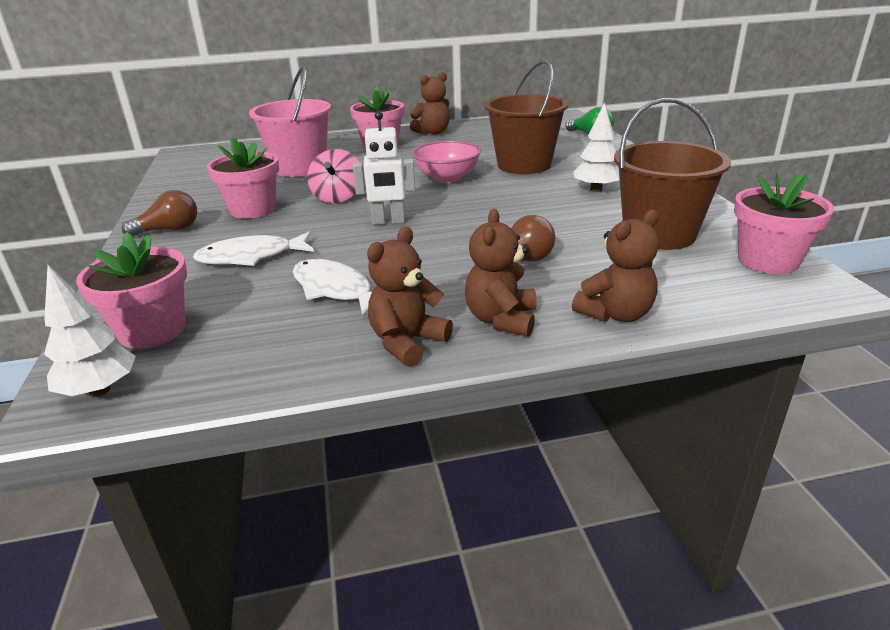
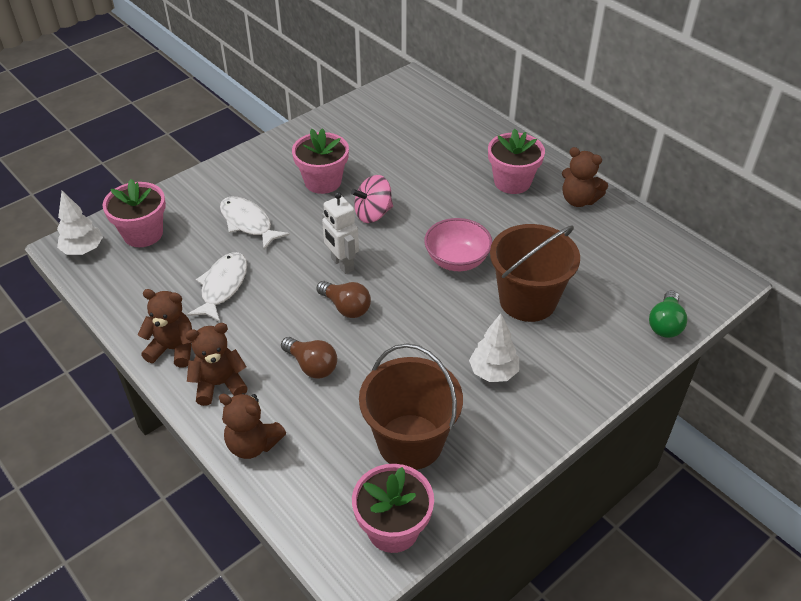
camera: 60 degrees right, 15 degrees up
brown light bulb [122,190,197,237] -> brown light bulb moved to [316,281,371,318]
pink bucket [249,66,331,177] -> none

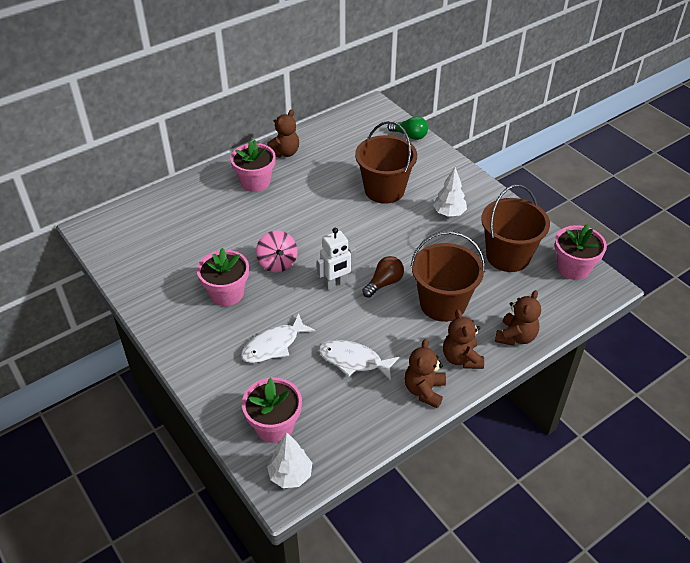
camera: 85 degrees left, 0 degrees up
brown light bulb [281,337,337,379] -> brown bucket [411,231,485,322]
pink bowl [424,218,492,271] -> none

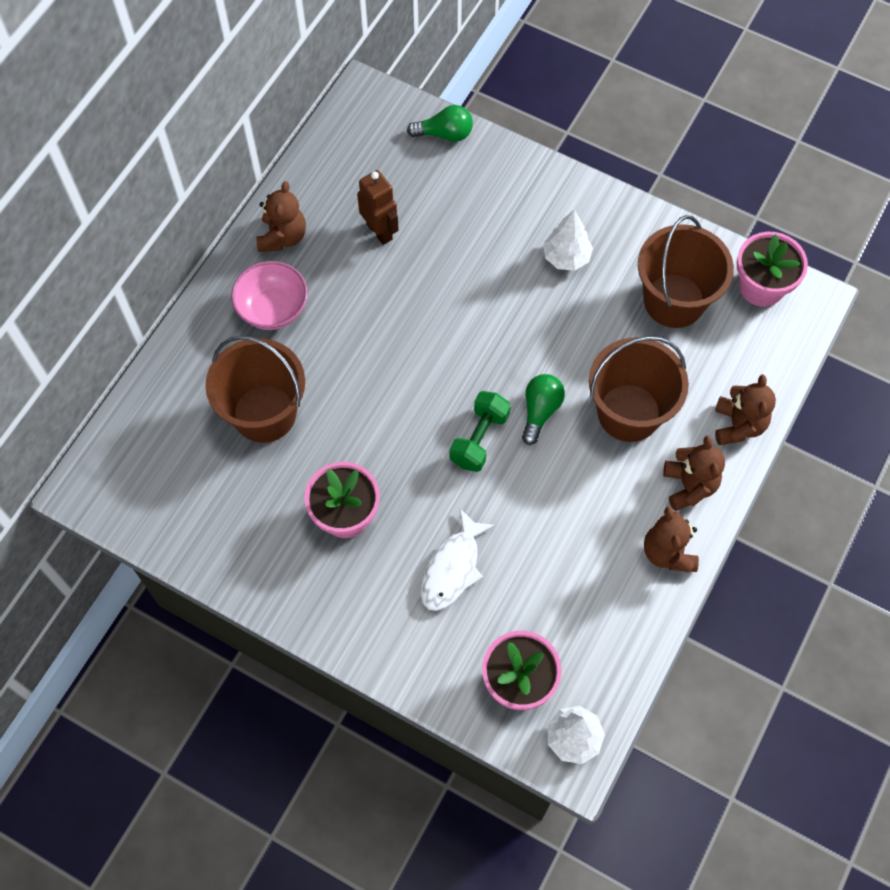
camera: 25 degrees left, 20 degrees up
pink flower pot [230,140,276,192] -> pink bowl [231,261,308,330]
pink spinning top [256,230,298,273] -> none
white robot [317,228,356,290] -> green dumbbell [450,391,511,472]
white fish [319,340,399,380] -> none
brown bucket [355,121,417,204] -> brown bucket moved to [205,335,305,443]
brown light bulb [362,256,404,298] -> green light bulb [522,374,565,445]
brown teddy bear [443,309,484,369] -> brown teddy bear turned 150 degrees counterclockwise [663,435,725,511]
none -> brown robot [357,170,399,245]

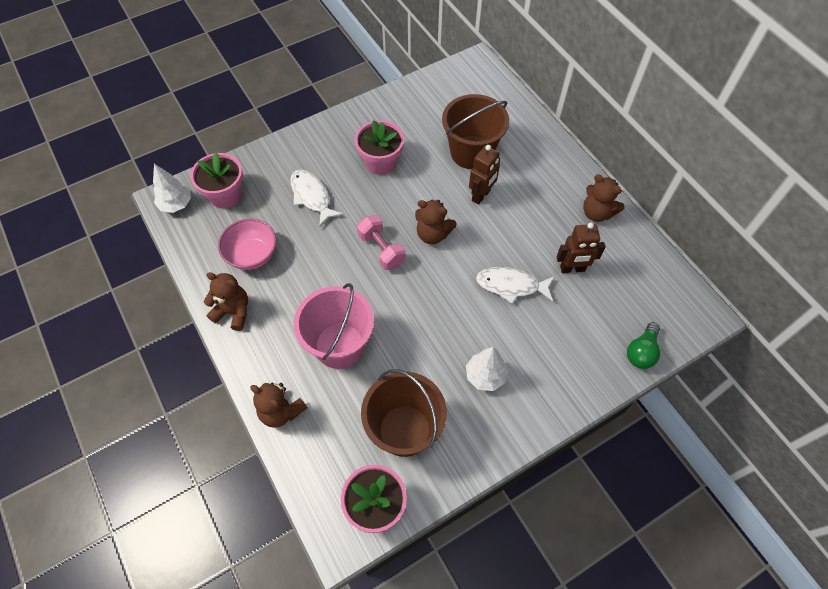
camera: 120 degrees right, 5 degrees down
pink bowl [231,261,308,330] -> pink bowl moved to [218,219,277,270]
green dumbbell [450,391,511,472] -> pink dumbbell [357,215,405,270]
green light bulb [522,374,565,445] -> none
brown bucket [589,336,689,442] -> pink bucket [294,283,374,369]
brown teddy bear [663,435,725,511] -> brown teddy bear moved to [415,199,457,244]
none -> brown robot [469,145,500,205]
none -> white fish [476,267,555,304]

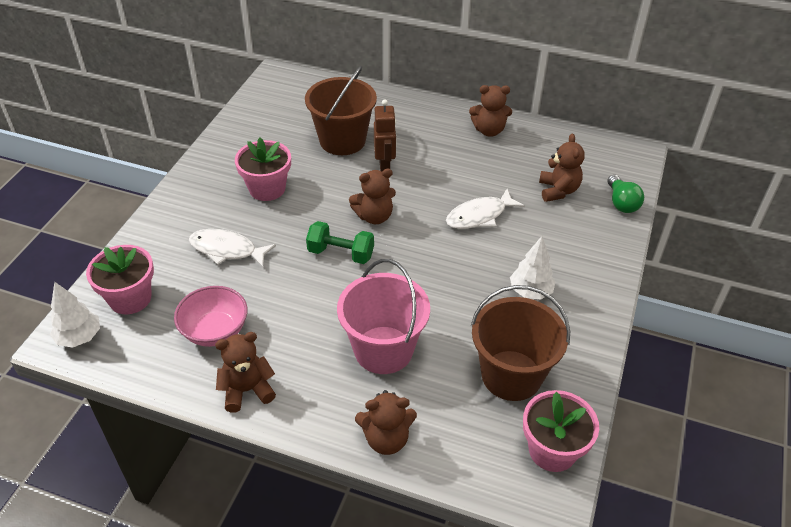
camera: 40 degrees left, 15 degrees down
pink dumbbell [357,215,405,270] -> green dumbbell [306,221,374,264]
brown robot [557,222,605,273] -> none
none -> brown teddy bear [539,134,585,202]

